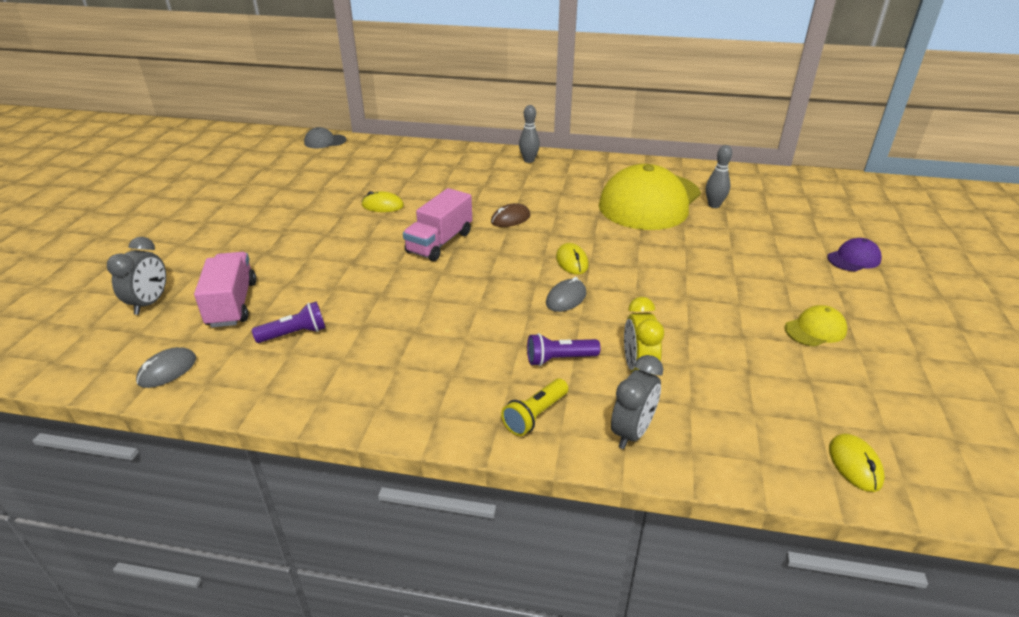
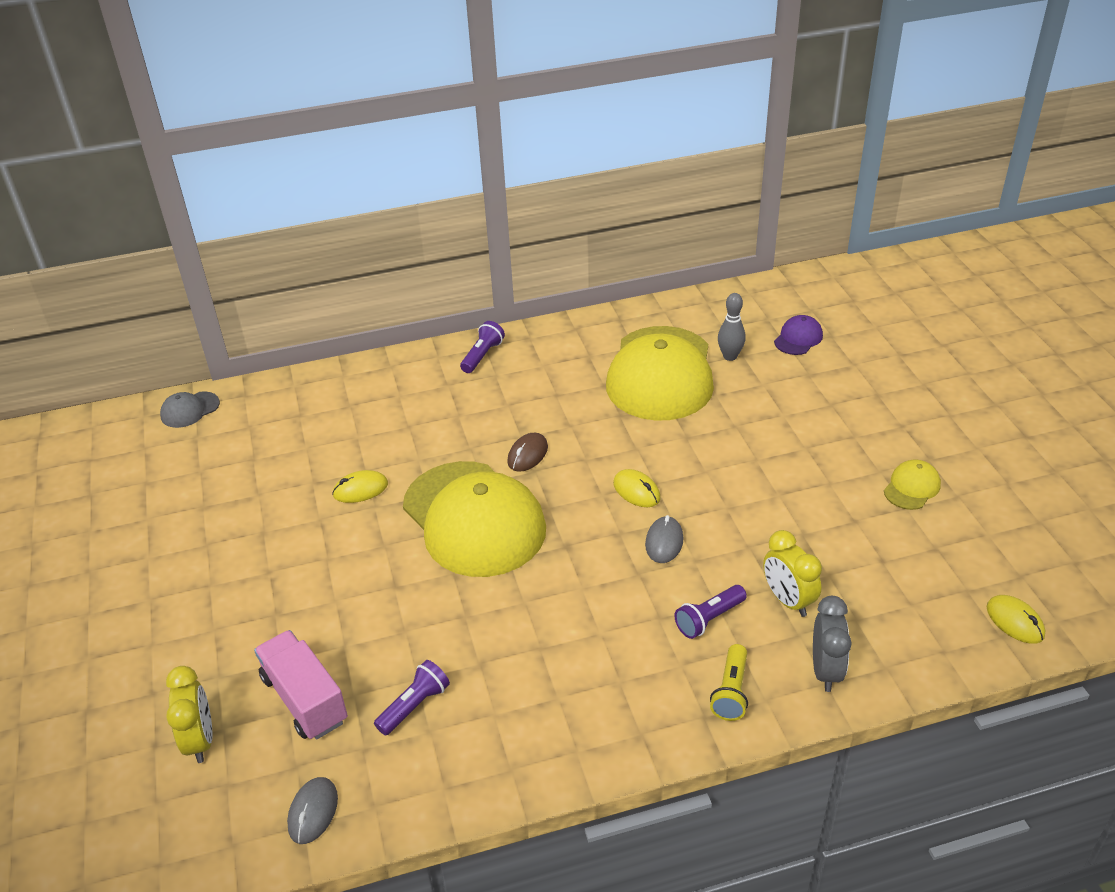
camera: 25 degrees left, 5 degrees up
grey clock [107,237,166,315] -> yellow clock [166,666,212,763]
pink truck [403,188,472,261] -> yellow cap [403,461,546,577]
grey bowling pin [519,105,540,163] -> purple flashlight [460,321,505,373]
purple cap [827,238,882,272] -> purple cap moved to [774,315,823,355]

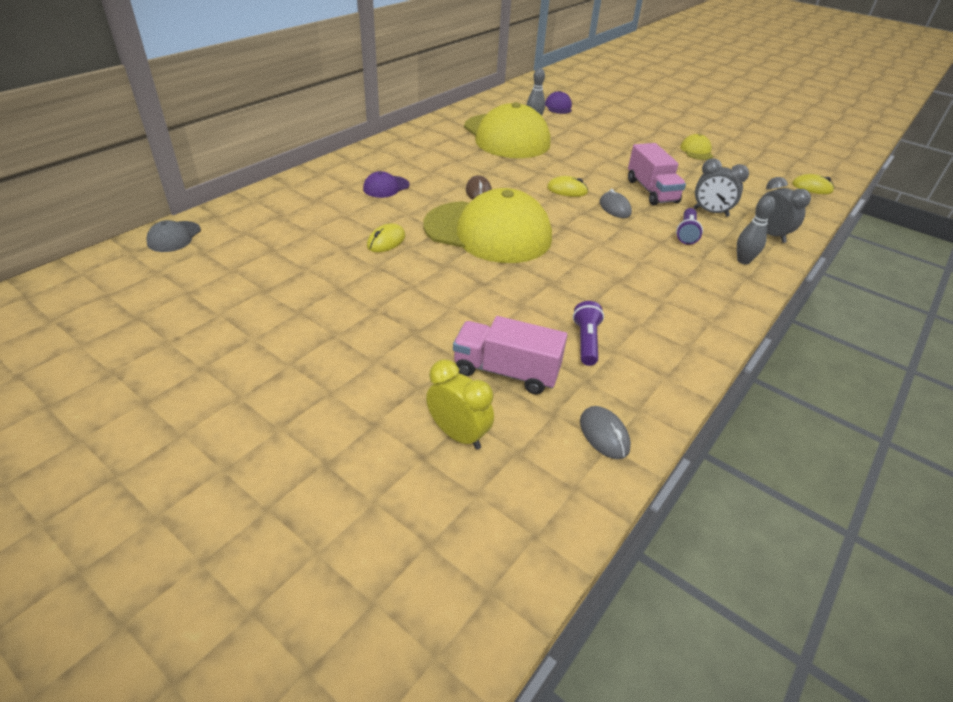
camera: 40 degrees left, 0 degrees up
purple flashlight [460,321,505,373] -> none
yellow flashlight [710,644,748,721] -> grey bowling pin [737,196,775,265]
yellow clock [763,530,822,617] -> grey clock [694,158,749,217]
none -> purple cap [363,171,410,198]
none -> pink truck [628,143,686,205]

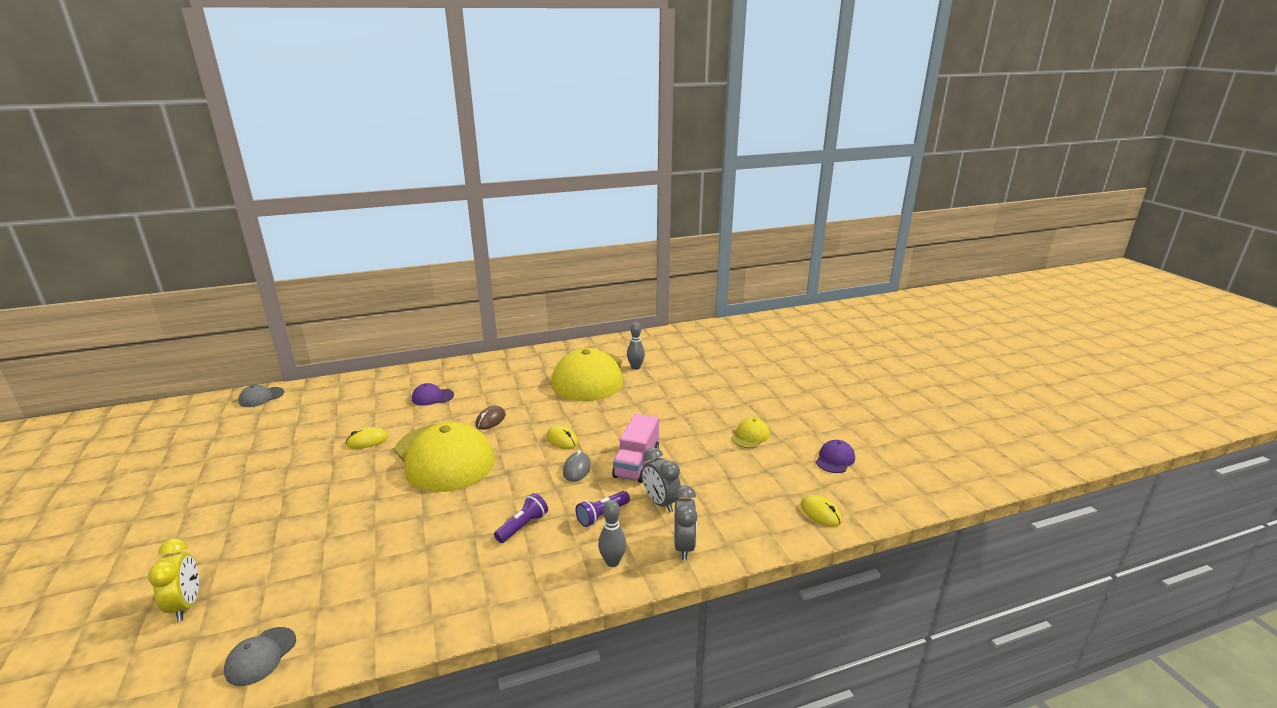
camera: 35 degrees right, 15 degrees down
pink truck [453,316,567,394] -> none
purple cap [545,91,572,114] -> purple cap moved to [816,440,855,473]
purple flashlight [573,301,604,366] -> purple flashlight moved to [494,493,548,543]
grey mouse [580,406,631,459] -> grey cap [224,627,296,686]

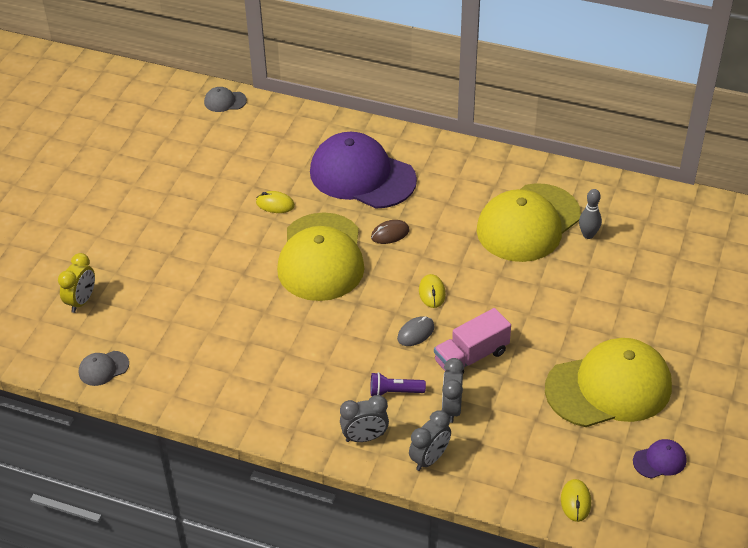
camera: 40 degrees right, 20 degrees up
purple cap [412,383,454,406] -> purple cap [310,132,417,208], size x2.47
purple flashlight [494,493,548,543] -> none
grey bowling pin [598,500,626,567] -> grey clock [340,395,389,442]
yellow cap [732,418,770,448] -> yellow cap [545,338,672,427], size x2.47

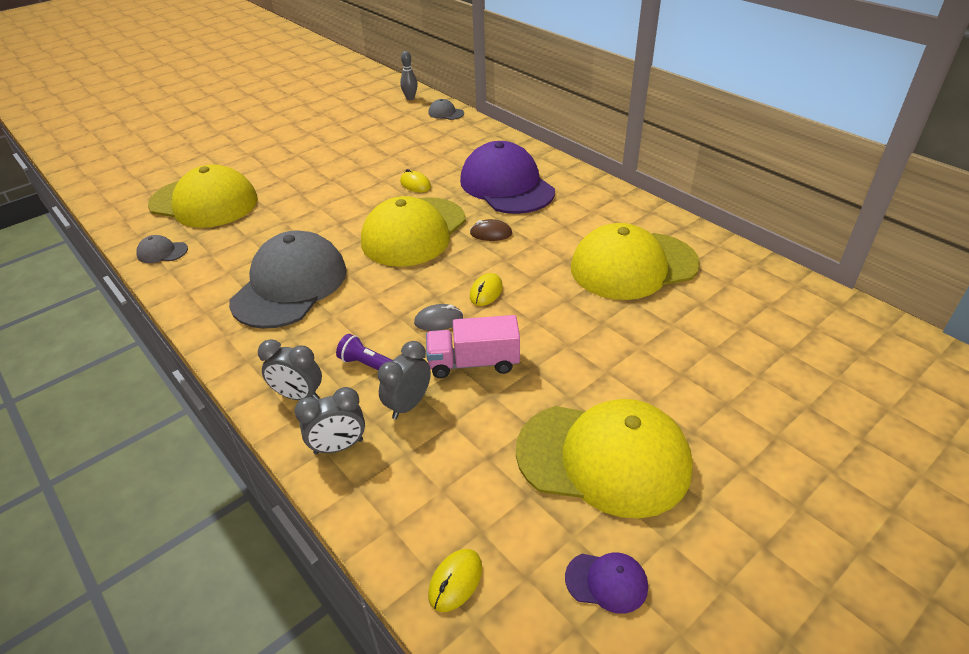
camera: 30 degrees right, 5 degrees down
yellow clock [58,253,95,313] -> yellow cap [148,164,258,228]
grey bowling pin [579,189,602,239] -> grey bowling pin moved to [400,51,418,100]
none -> grey cap [229,230,347,329]

